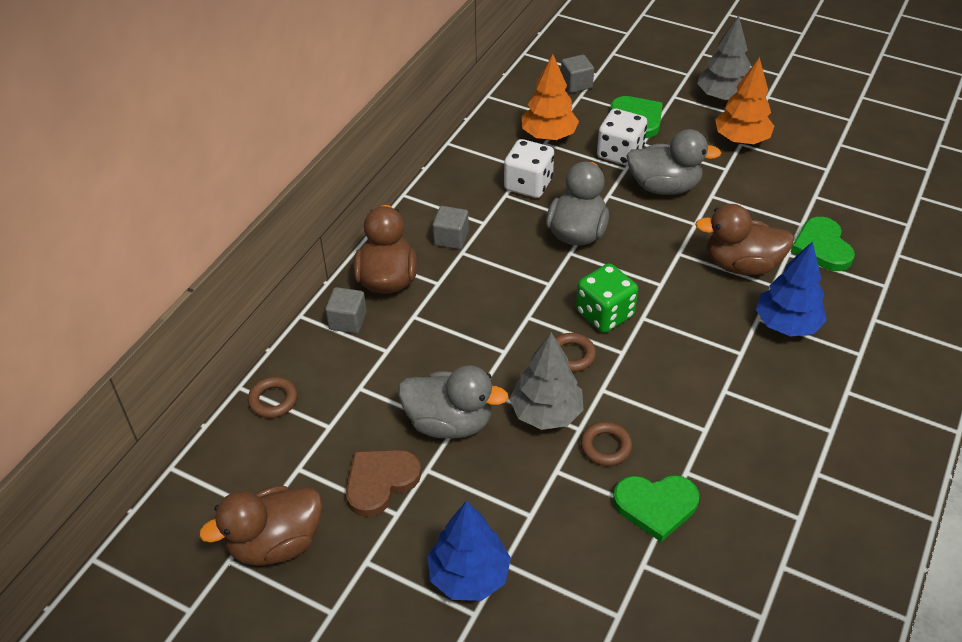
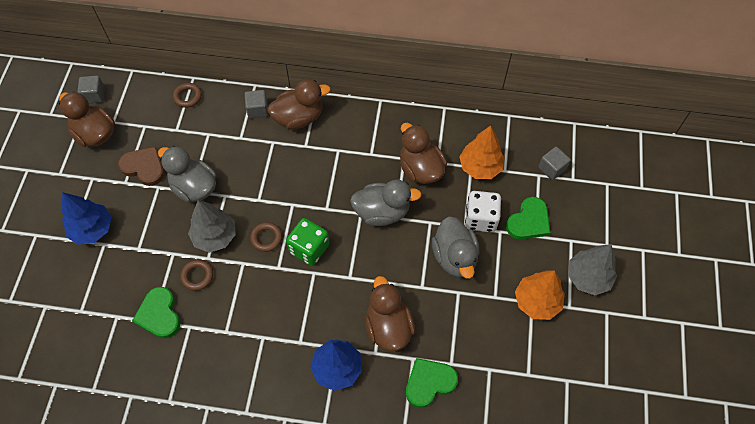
camera: 70 degrees right, 15 degrees up
grey duck [398,365,509,439] -> grey duck turned 135 degrees clockwise [158,146,216,203]
grey cube [433,206,469,249] -> grey cube moved to [77,76,105,103]
white dice [504,139,554,198] -> brown duck [400,123,447,184]

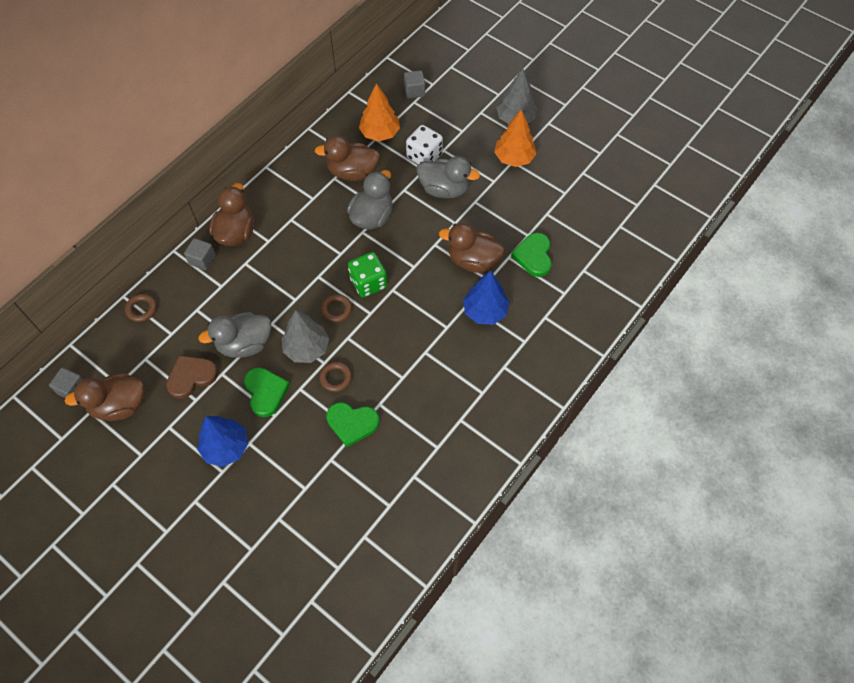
camera: 60 degrees left, 0 degrees up
green heart [506,197,550,240] -> green heart moved to [244,367,290,417]

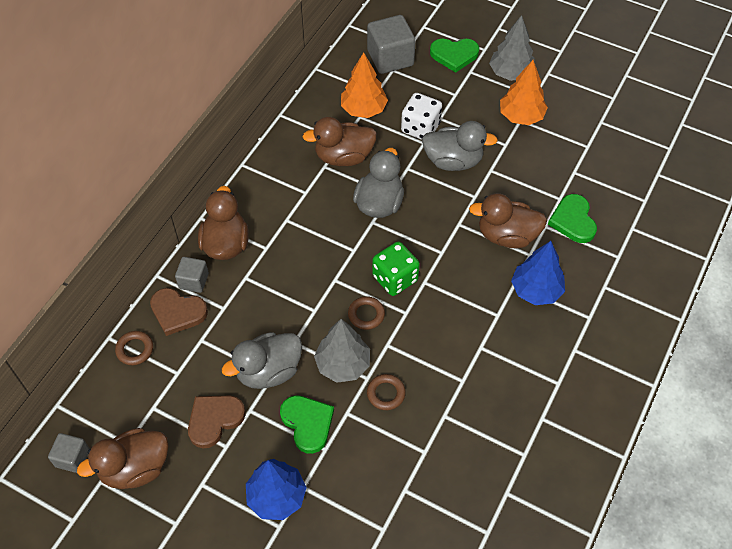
camera: 10 degrees left, 5 degrees down
green heart [326,402,380,447] -> green heart moved to [430,39,479,73]
grey cube [404,70,425,99] -> grey cube [367,15,416,74], size x1.78
none -> brown heart [150,288,208,336]

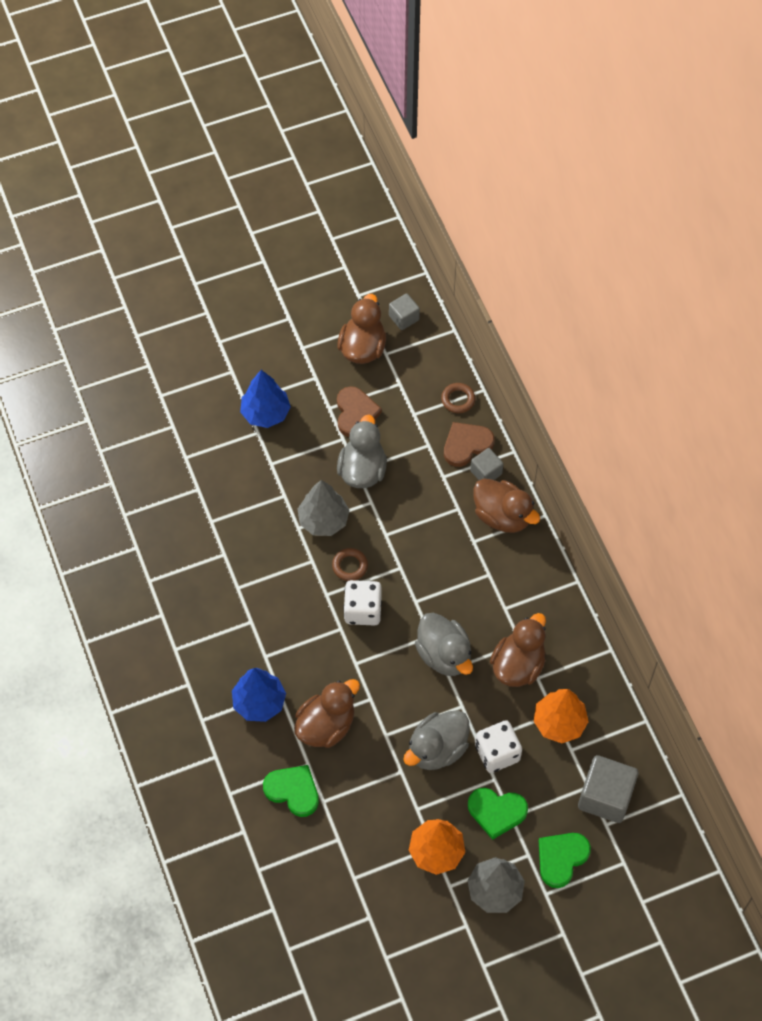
camera: 130 degrees right, 5 degrees up
green heart [280,395,334,454] -> green heart moved to [468,788,528,840]
brown ring [367,374,406,410] -> none
green dice [372,242,420,296] -> white dice [343,580,382,625]

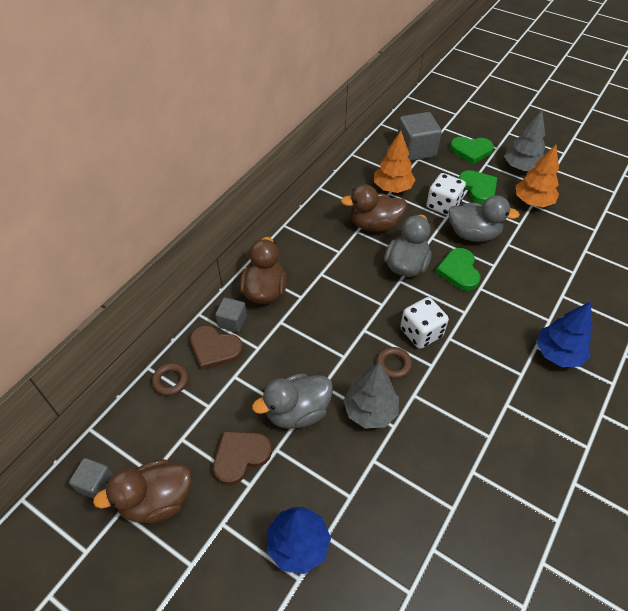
camera: 125 degrees left, 10 degrees down
green heart [263,765,319,817] -> green heart moved to [436,248,480,291]
brown duck [294,679,360,748] -> none

